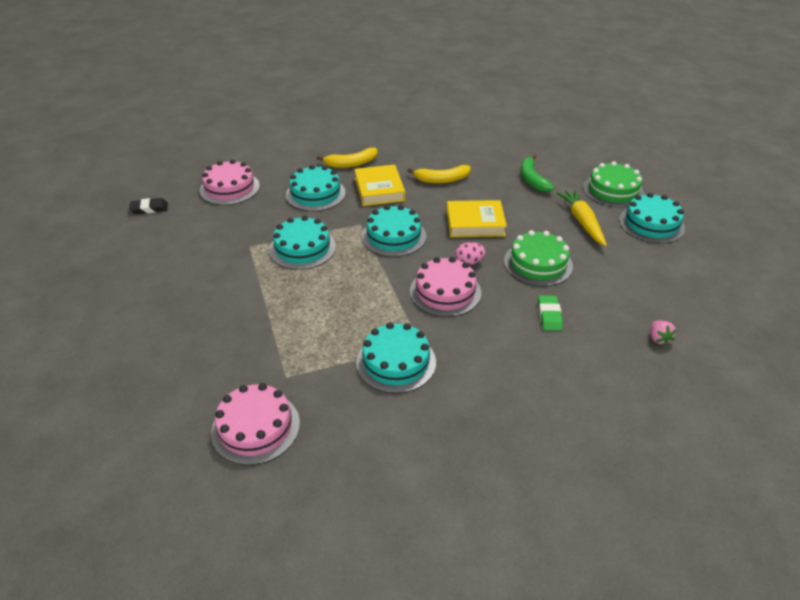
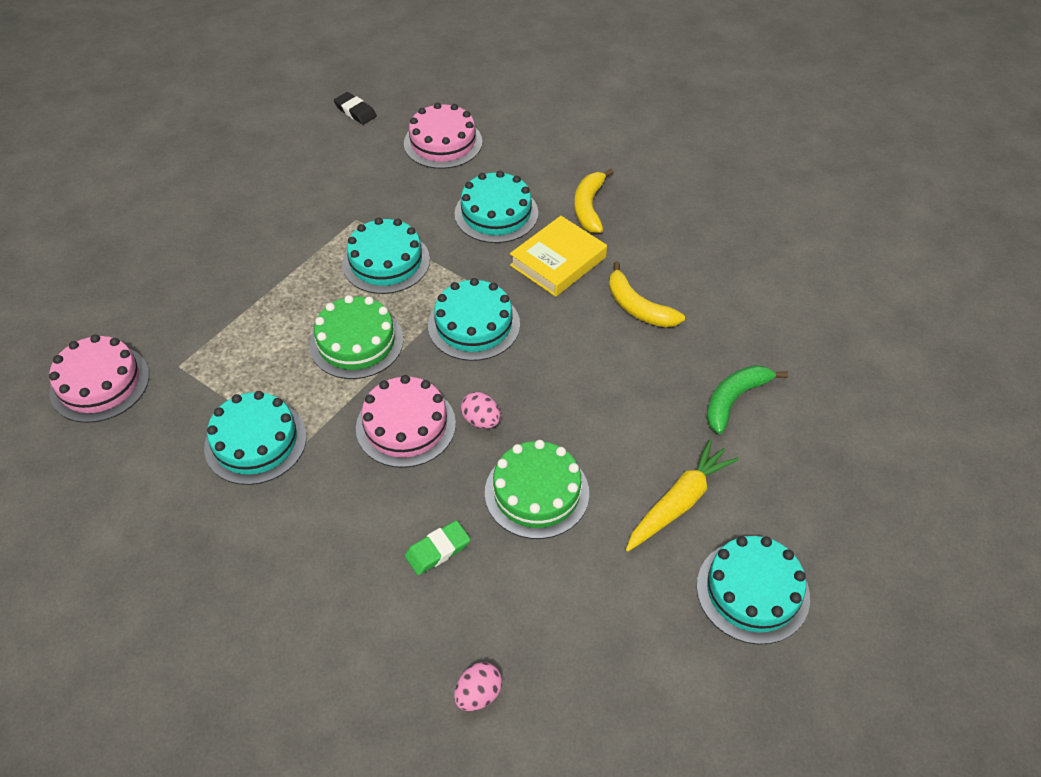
camera: 55 degrees right, 10 degrees up
yellow banana [317,147,377,168] -> yellow banana turned 60 degrees clockwise [574,169,614,233]
yellow book [447,200,507,237] -> none
green cake [583,161,644,208] -> green cake moved to [309,295,404,379]
pink strawberry [651,321,677,346] -> pink egg [454,662,502,711]

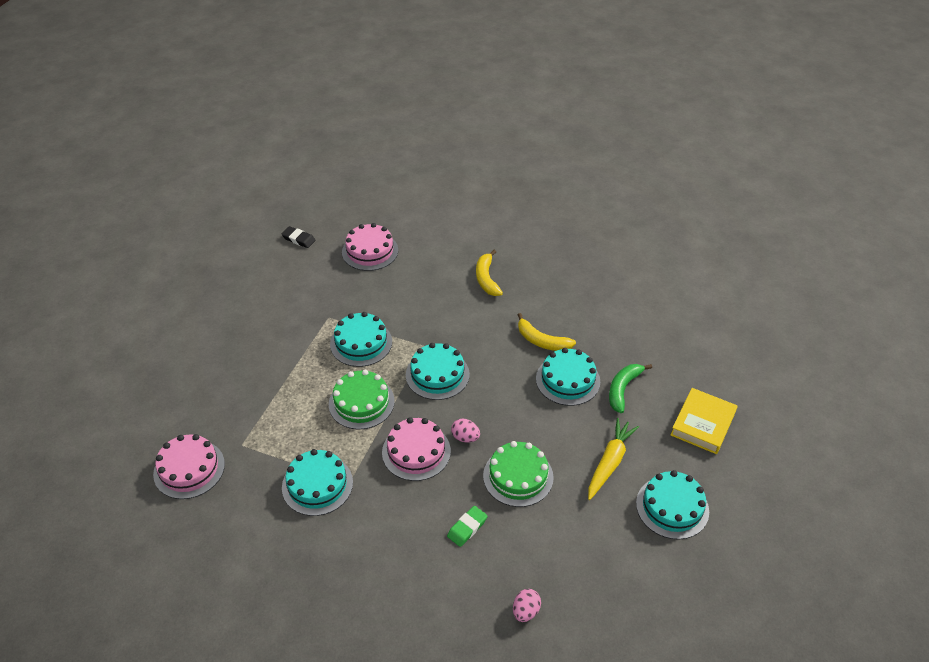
camera: 15 degrees left, 5 degrees down
turquoise cake [454,171,538,243] -> turquoise cake moved to [536,348,600,406]
yellow book [510,216,607,297] -> yellow book moved to [671,388,738,454]

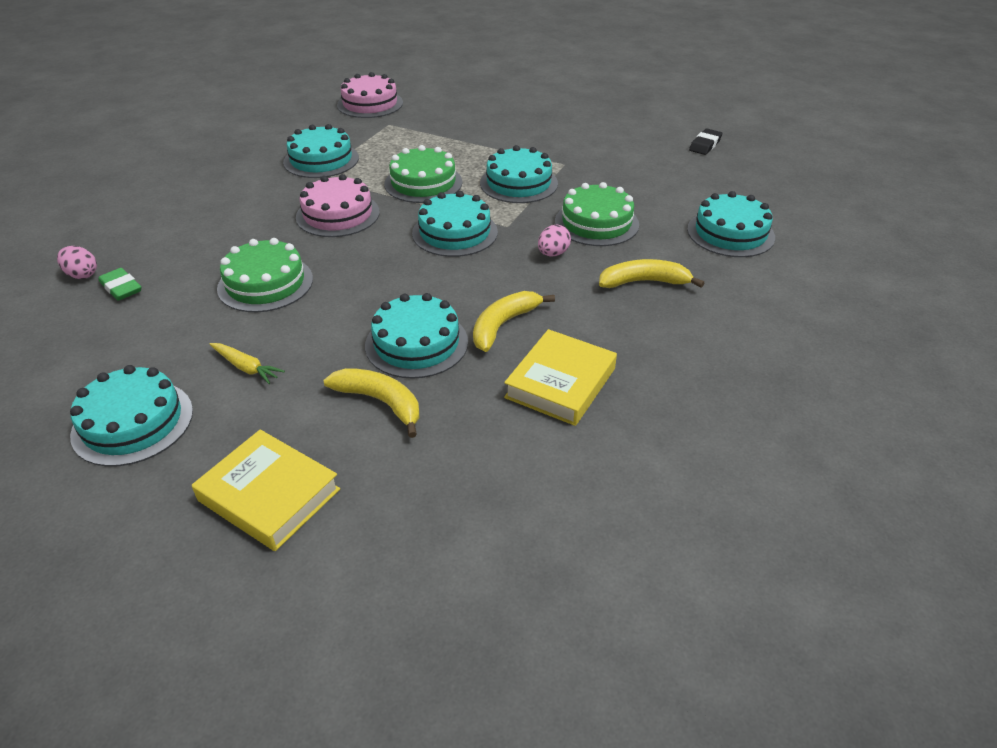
camera: 95 degrees right, 5 degrees down
pink cake [342,223,398,271] -> none
green eraser [447,506,488,547] -> green eraser moved to [98,268,141,301]
pink egg [451,419,480,443] -> pink egg moved to [538,225,571,256]
yellow carrot [588,418,639,500] -> yellow carrot [210,343,285,384], size x0.59
green banana [609,364,652,413] -> yellow banana [323,368,419,438]
none -> yellow book [504,329,617,426]
none -> green cake [555,182,639,246]
none -> turquoise cake [687,191,775,257]

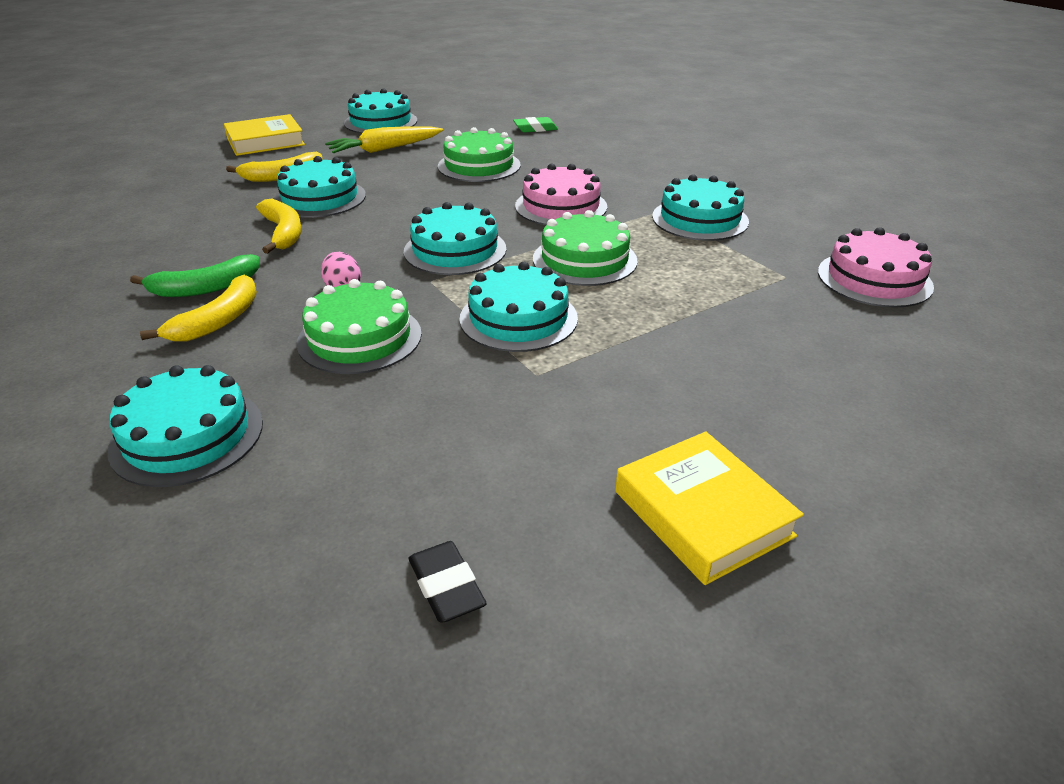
camera: 120 degrees right, 5 degrees down
pink egg [57,246,97,279] -> none
yellow carrot [210,343,285,384] -> yellow carrot [325,126,443,153], size x1.69
yellow book [504,329,617,426] -> yellow book moved to [615,432,804,585]
none -> green banana [130,254,259,297]

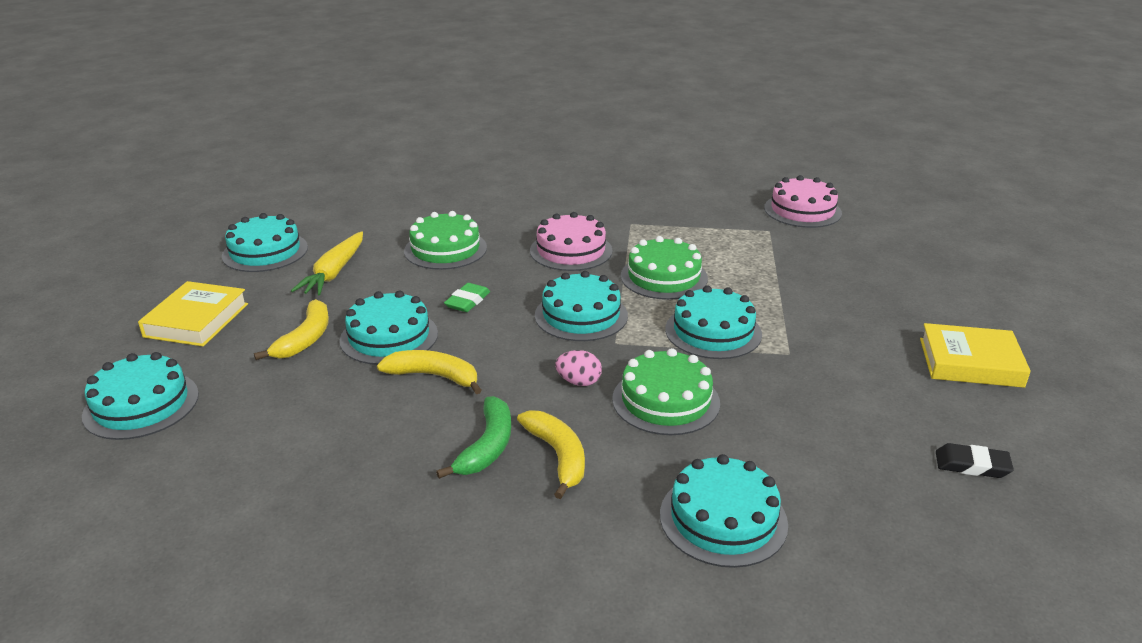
camera: 50 degrees left, 5 degrees down
green eraser [513,117,558,133] -> green eraser moved to [444,283,490,312]
turquoise cake [652,174,749,241] -> turquoise cake moved to [82,352,199,440]

